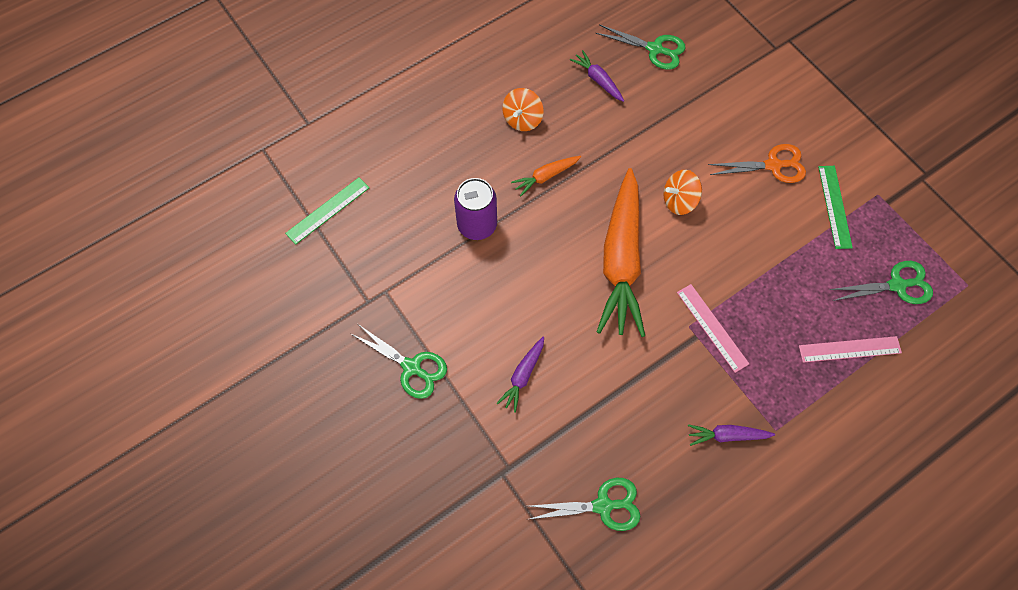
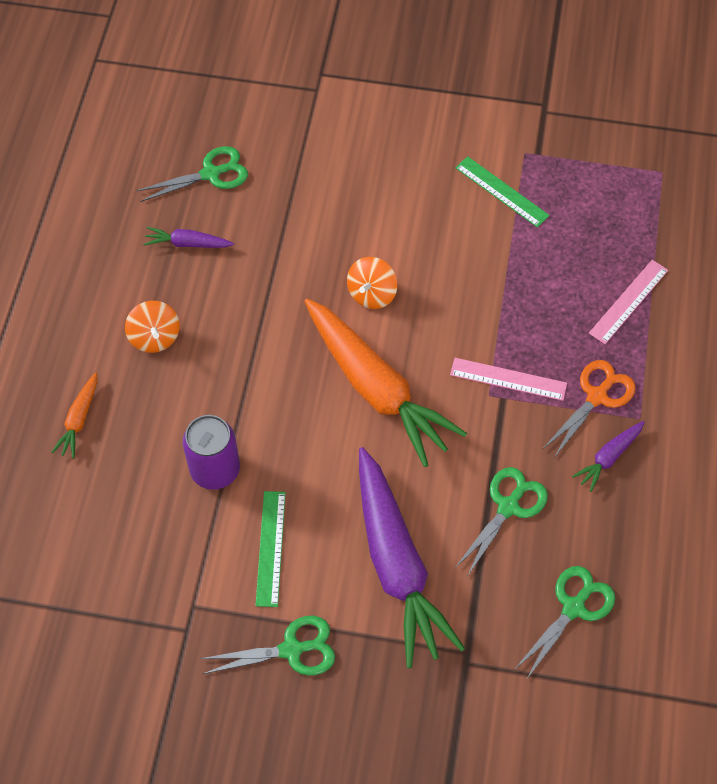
camera: 45 degrees left, 5 degrees down
green ruler [285,177,369,245] -> green ruler moved to [255,491,286,607]
purple carrot [496,337,544,413] -> purple carrot [359,447,465,668], size x2.31
orange carrot [511,156,581,196] -> orange carrot moved to [51,372,97,458]
orange scissors [708,144,806,183] -> orange scissors moved to [543,360,636,456]
green scissors [829,261,933,304] -> green scissors moved to [455,467,548,575]

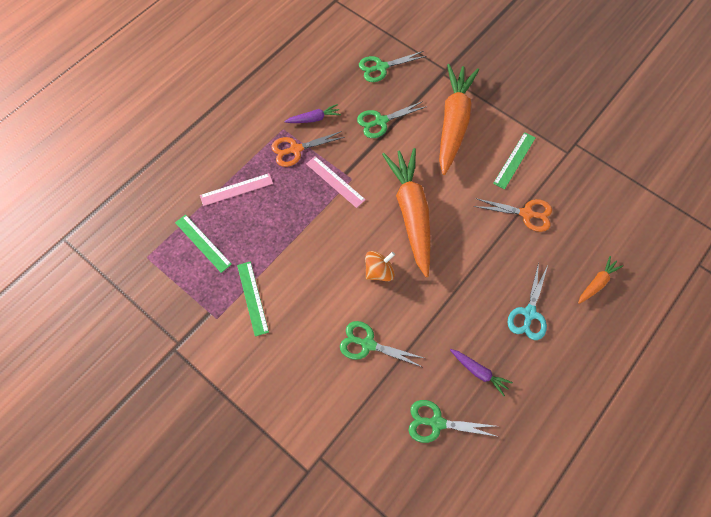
camera: 150 degrees left, 5 degrees up
orange spinning top [125,301,180,353] -> turquoise scissors [508,262,548,340]
purple can [183,415,240,490] -> orange scissors [474,198,552,232]
green scissors [200,616,335,675] -> green scissors moved to [340,321,424,367]
purple carrot [359,447,465,668] -> orange carrot [439,64,479,175]
none -> green ruler [175,215,232,273]

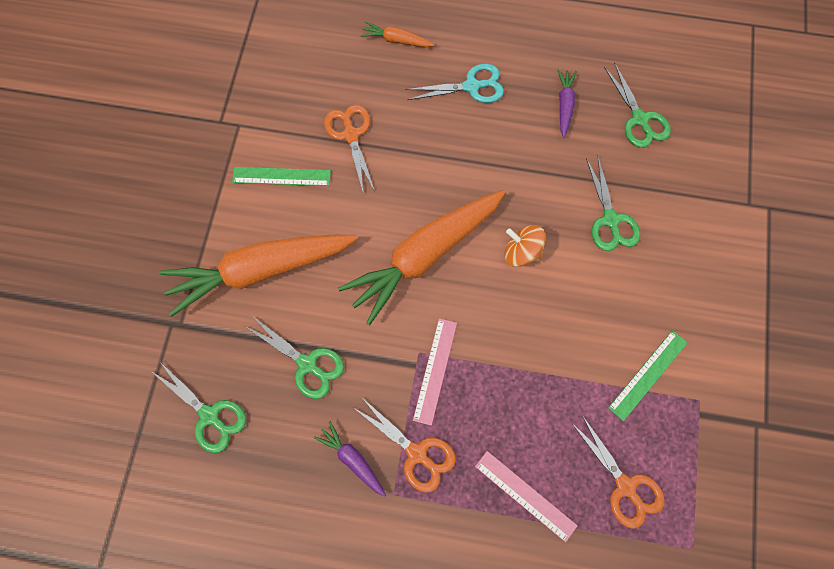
camera: 120 degrees left, 5 degrees up
green ruler [175,215,232,273] -> orange scissors [571,415,665,529]

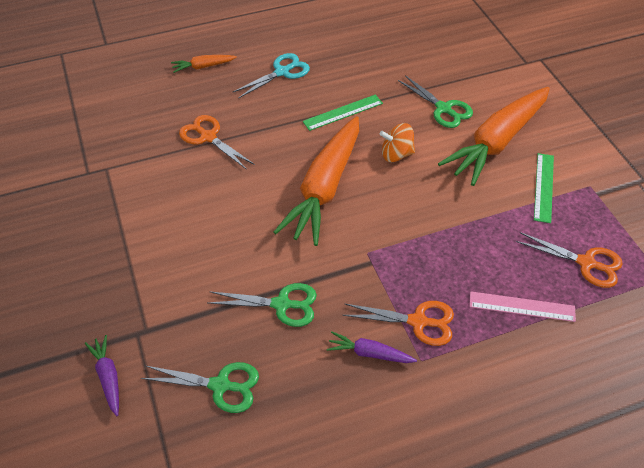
camera: 30 degrees left, 20 degrees down
orange carrot [160,235,358,317] -> orange carrot moved to [438,87,550,186]
green ruler [232,167,331,186] -> green ruler moved to [303,95,383,131]
pink ruler [413,318,457,426] -> none
purple carrot [558,69,577,138] -> purple carrot moved to [85,335,119,416]
green scissors [604,63,671,148] -> none

